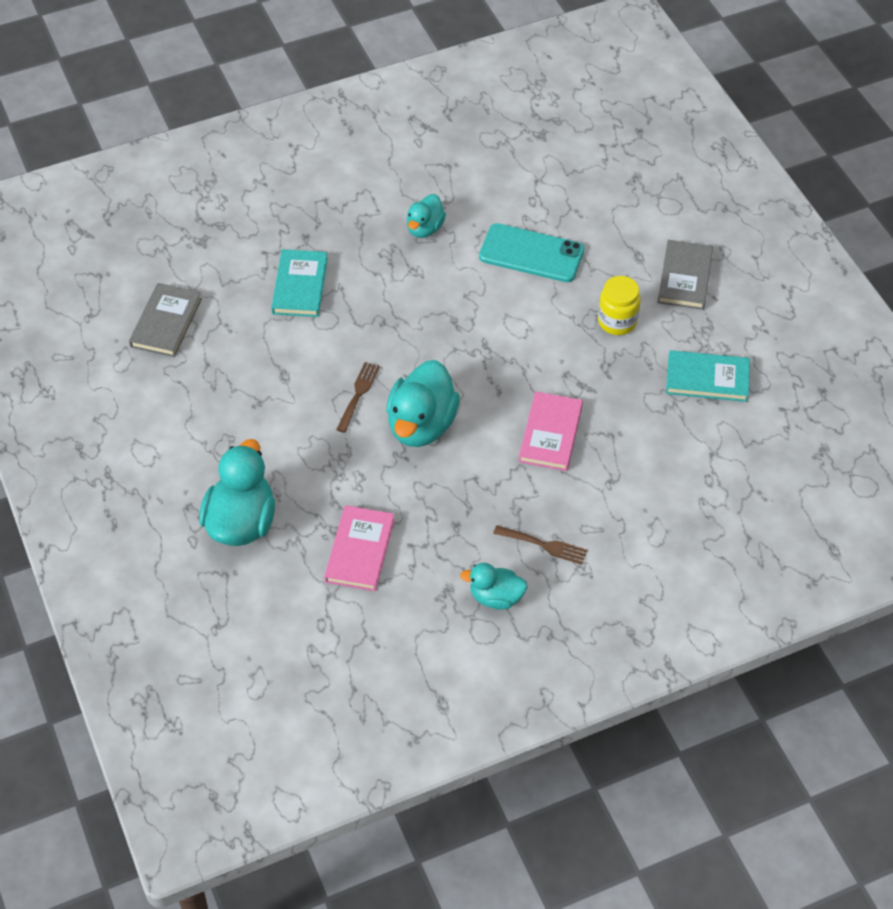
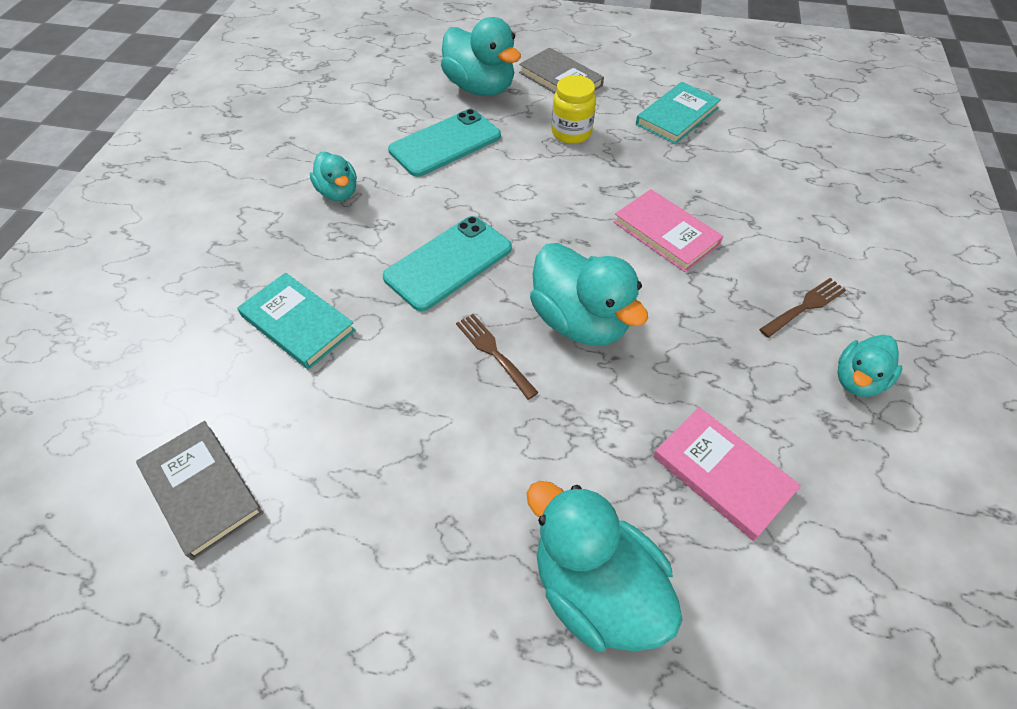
camera: 55 degrees left, 0 degrees up
none -> turquoise phone [383,216,512,311]
none -> turquoise duck [441,17,521,96]

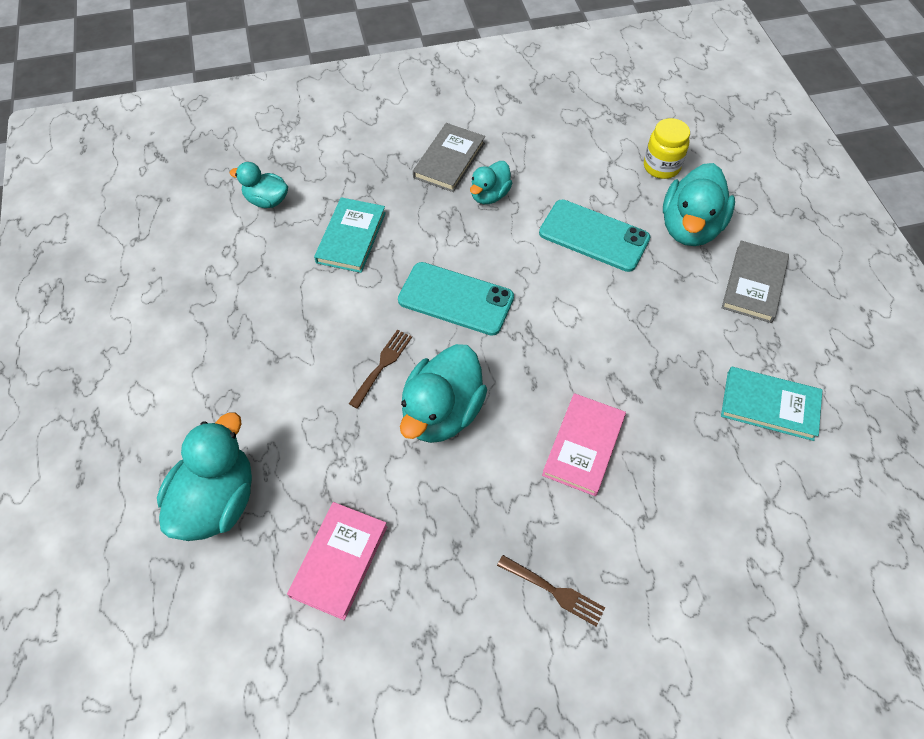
camera: 65 degrees right, 5 degrees up
grey book [136,421,263,560] -> grey book moved to [413,123,485,192]
yellow jar [552,75,596,144] -> yellow jar moved to [644,118,690,179]
turquoise duck [837,334,903,397] -> turquoise duck moved to [230,162,288,208]

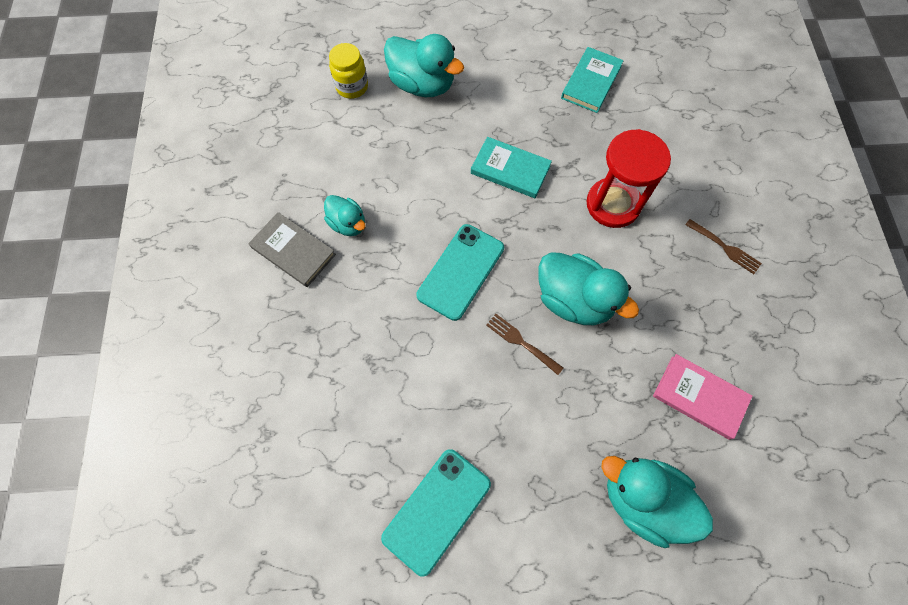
camera: 80 degrees left, 10 degrees up
turquoise duck [230,162,288,208] -> none
turquoise book [314,197,386,273] -> turquoise book moved to [471,137,552,198]
brown fork [497,555,605,627] -> brown fork turned 90 degrees clockwise [685,219,762,274]
turquoise phone [539,200,650,272] -> turquoise phone moved to [381,449,491,577]
pink book [542,393,626,496] -> red hourglass [586,129,671,228]
grey book [722,241,789,323] -> none

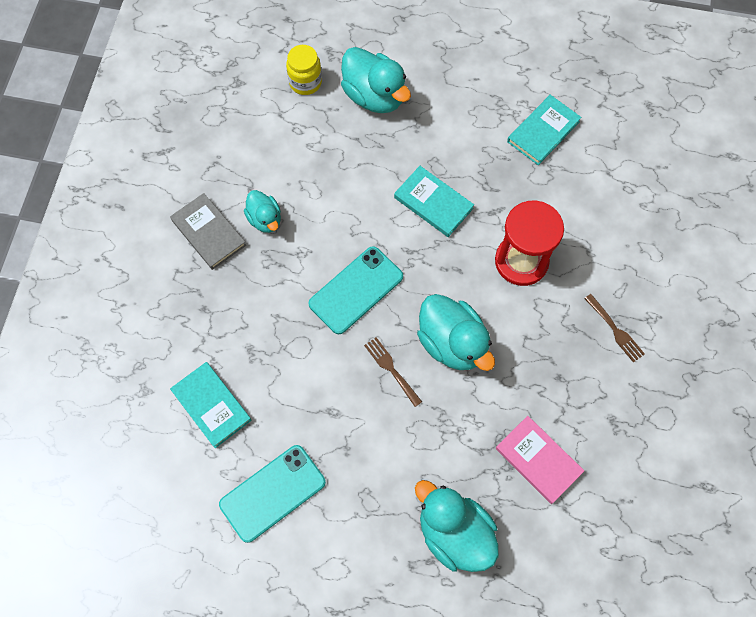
camera: 15 degrees right, 0 degrees up
none -> turquoise book [170,362,251,448]

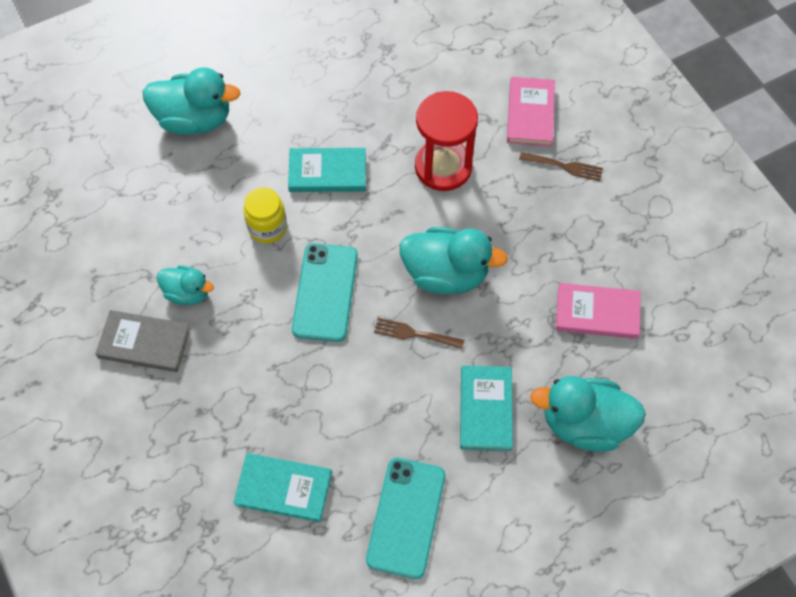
camera: 40 degrees left, 5 degrees down
yellow jar [286,45,322,95] -> yellow jar moved to [243,187,287,243]
turquoise book [507,95,581,165] -> turquoise book moved to [460,365,513,451]
none -> pink book [507,77,555,147]

